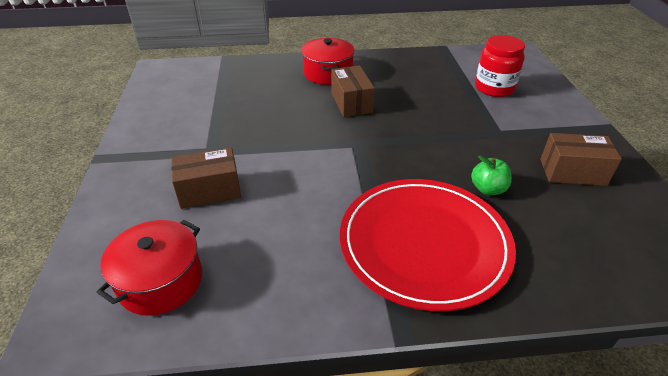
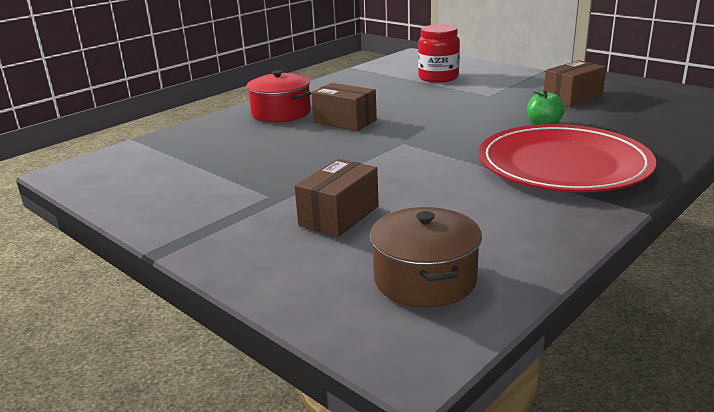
camera: 40 degrees left, 15 degrees down
red pot [96,220,202,316] -> brown pot [369,207,482,308]

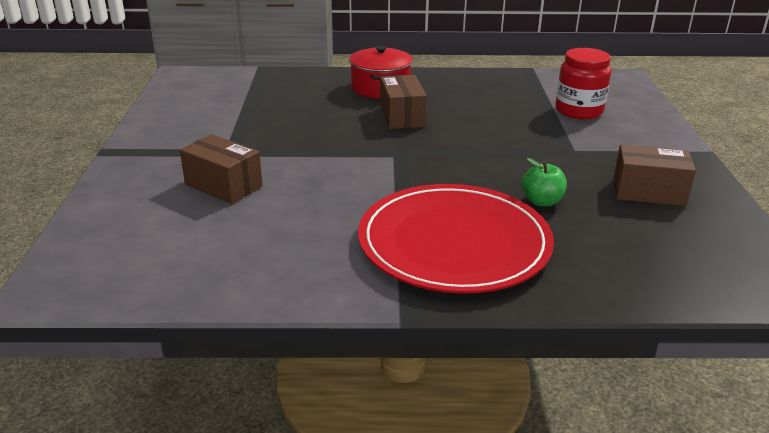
camera: 45 degrees right, 5 degrees up
brown box [294,159,379,237] -> brown box turned 45 degrees clockwise [180,134,263,204]
brown pot [369,207,482,308] -> none

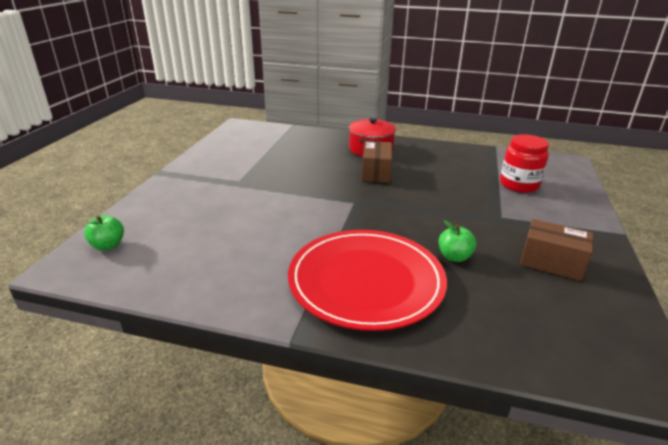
camera: 15 degrees right, 0 degrees up
brown box [180,134,263,204] -> none
none -> green apple [84,215,124,251]

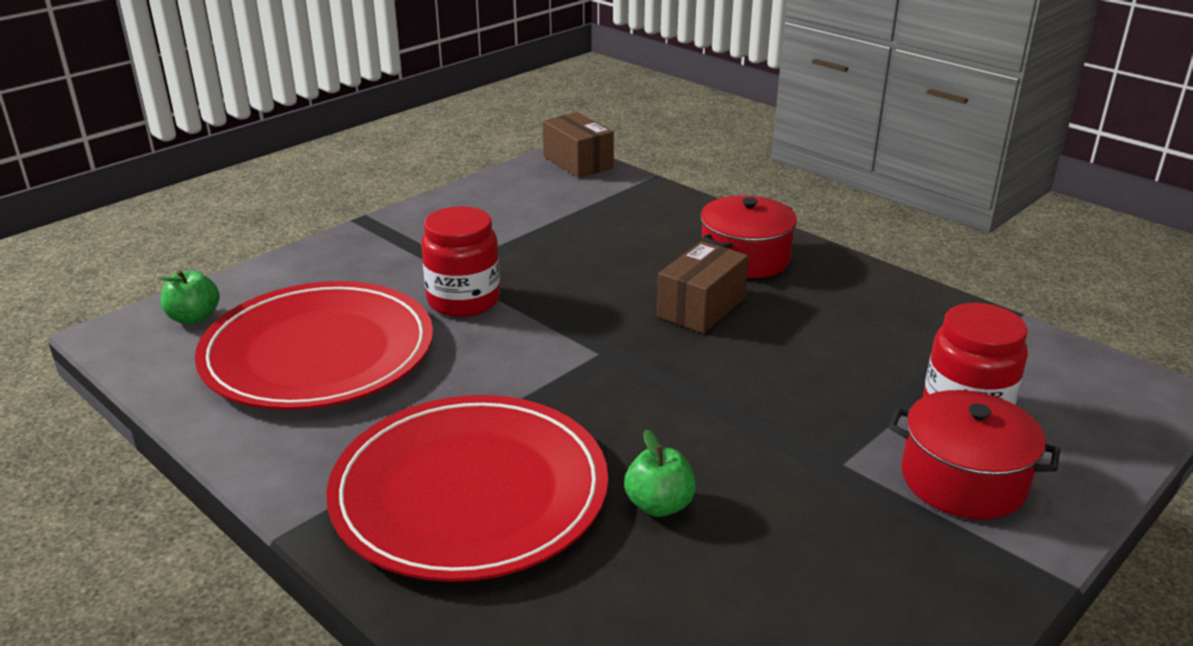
camera: 30 degrees right, 0 degrees up
brown box [520,219,593,281] -> brown box moved to [543,112,614,178]
none -> red plate [195,281,433,410]
none -> red jar [421,206,500,317]
none -> red pot [889,390,1060,519]

